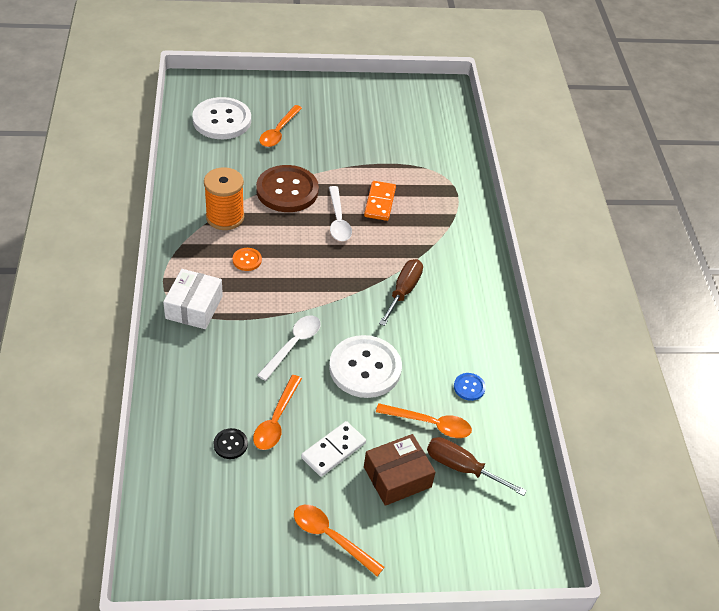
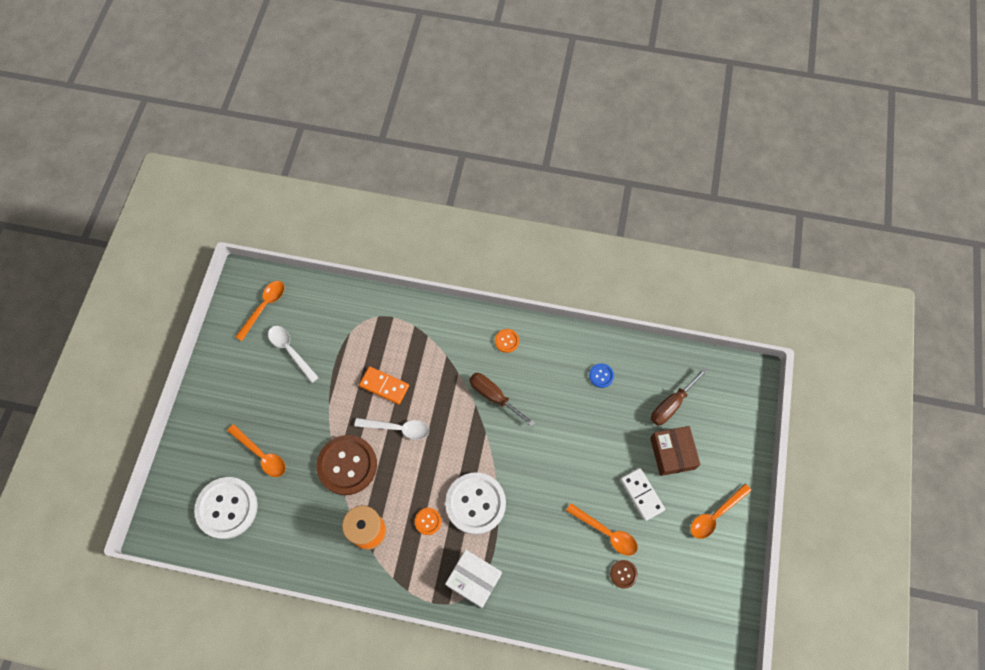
camera: 70 degrees left, 20 degrees up
black button [214,428,248,459] -> brown button [610,560,638,589]
white spoon [257,316,321,381] -> white spoon moved to [268,326,319,383]
white button [329,335,402,398] -> white button moved to [445,472,506,535]
orange spoon [376,403,472,438] -> orange spoon moved to [235,281,285,341]
none -> orange button [495,329,519,353]

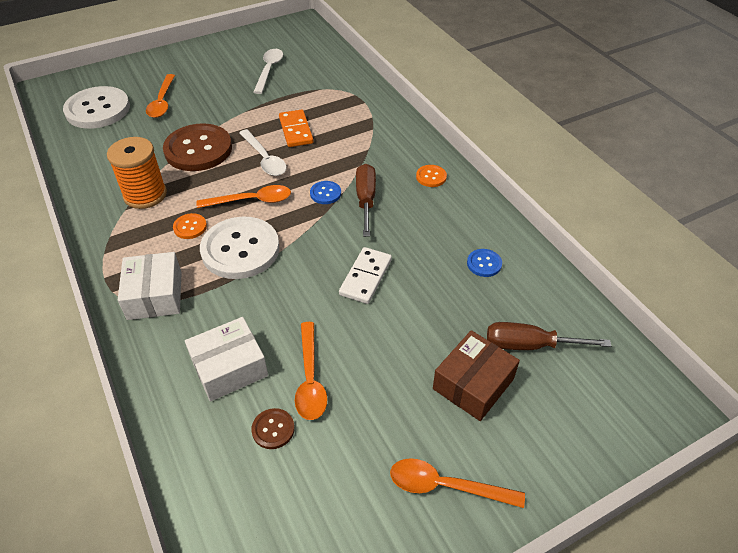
camera: 50 degrees right, 20 degrees down
orange spoon [235,281,285,341] -> orange spoon moved to [197,185,291,208]
white domino [620,468,665,521] -> white domino moved to [339,247,392,304]
none -> white box [185,317,268,402]
none -> blue button [310,181,341,204]

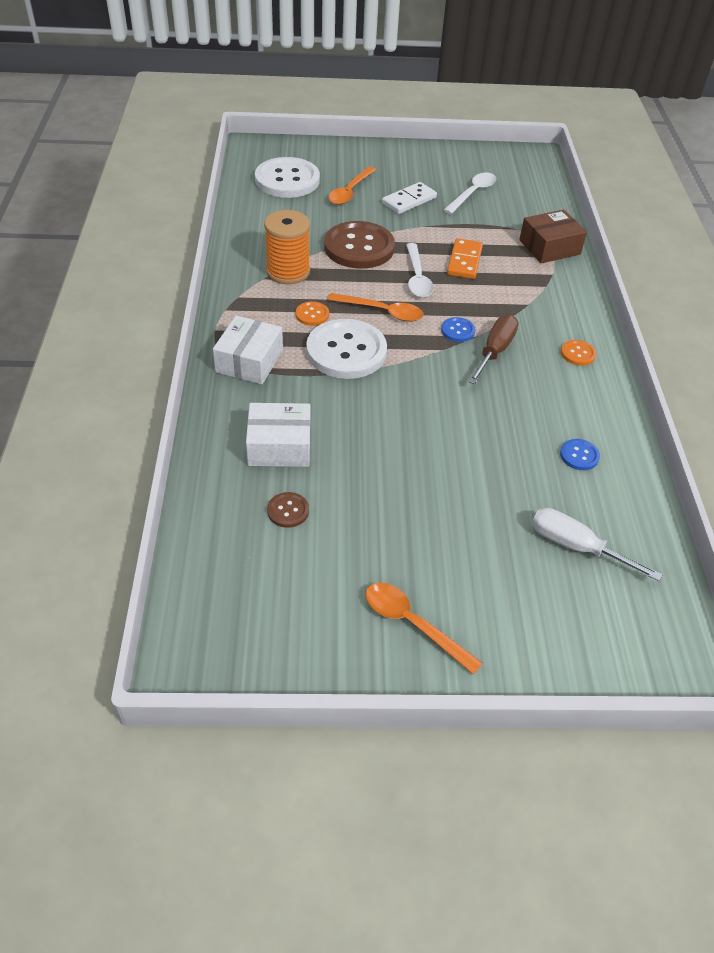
camera: 25 degrees right, 0 degrees up
orange spoon [295,322,328,420] -> none
white domino [339,247,392,304] -> white domino moved to [382,182,437,214]
brown box [433,330,520,421] -> brown box moved to [519,209,587,263]
brown screwdriver [487,322,611,350] -> white screwdriver [532,508,663,581]

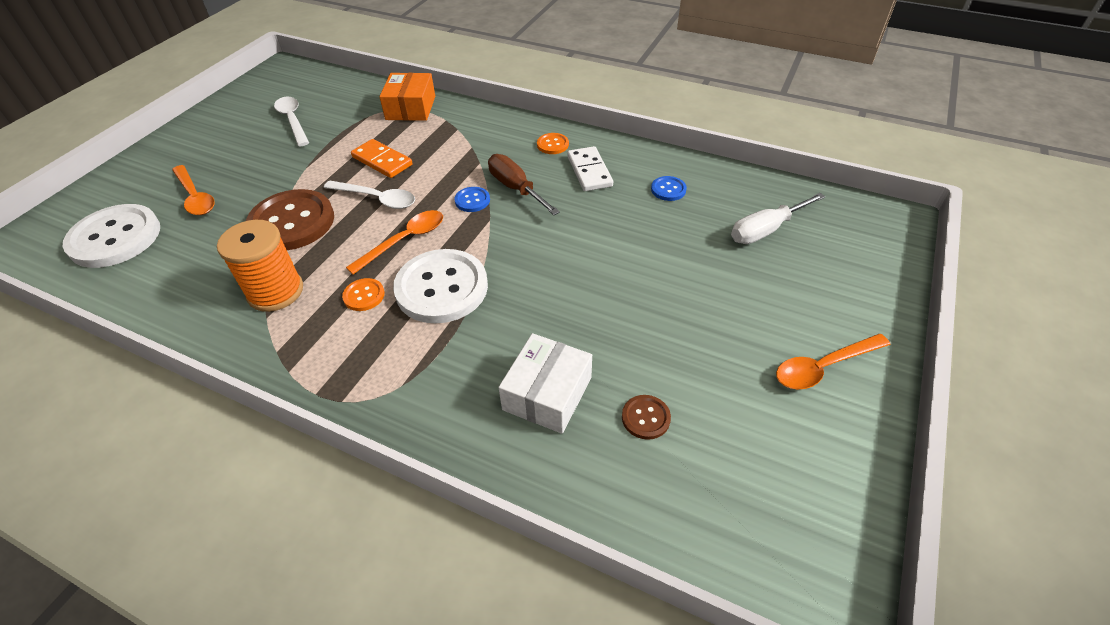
camera: 60 degrees left, 0 degrees up
white box [213,316,283,384] -> none
white domino [382,182,437,214] -> white domino moved to [567,146,613,191]
brown box [519,209,587,263] -> orange box [379,73,435,121]

